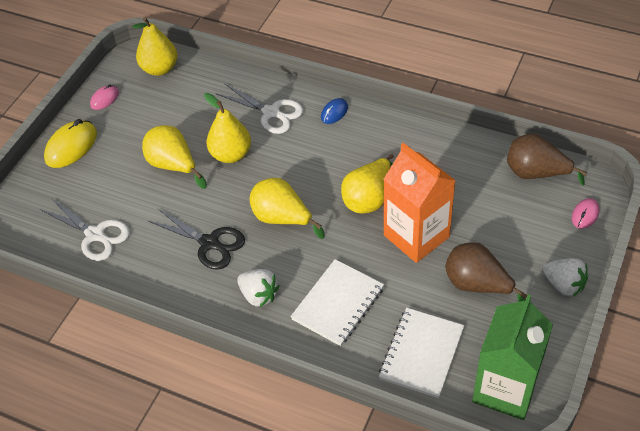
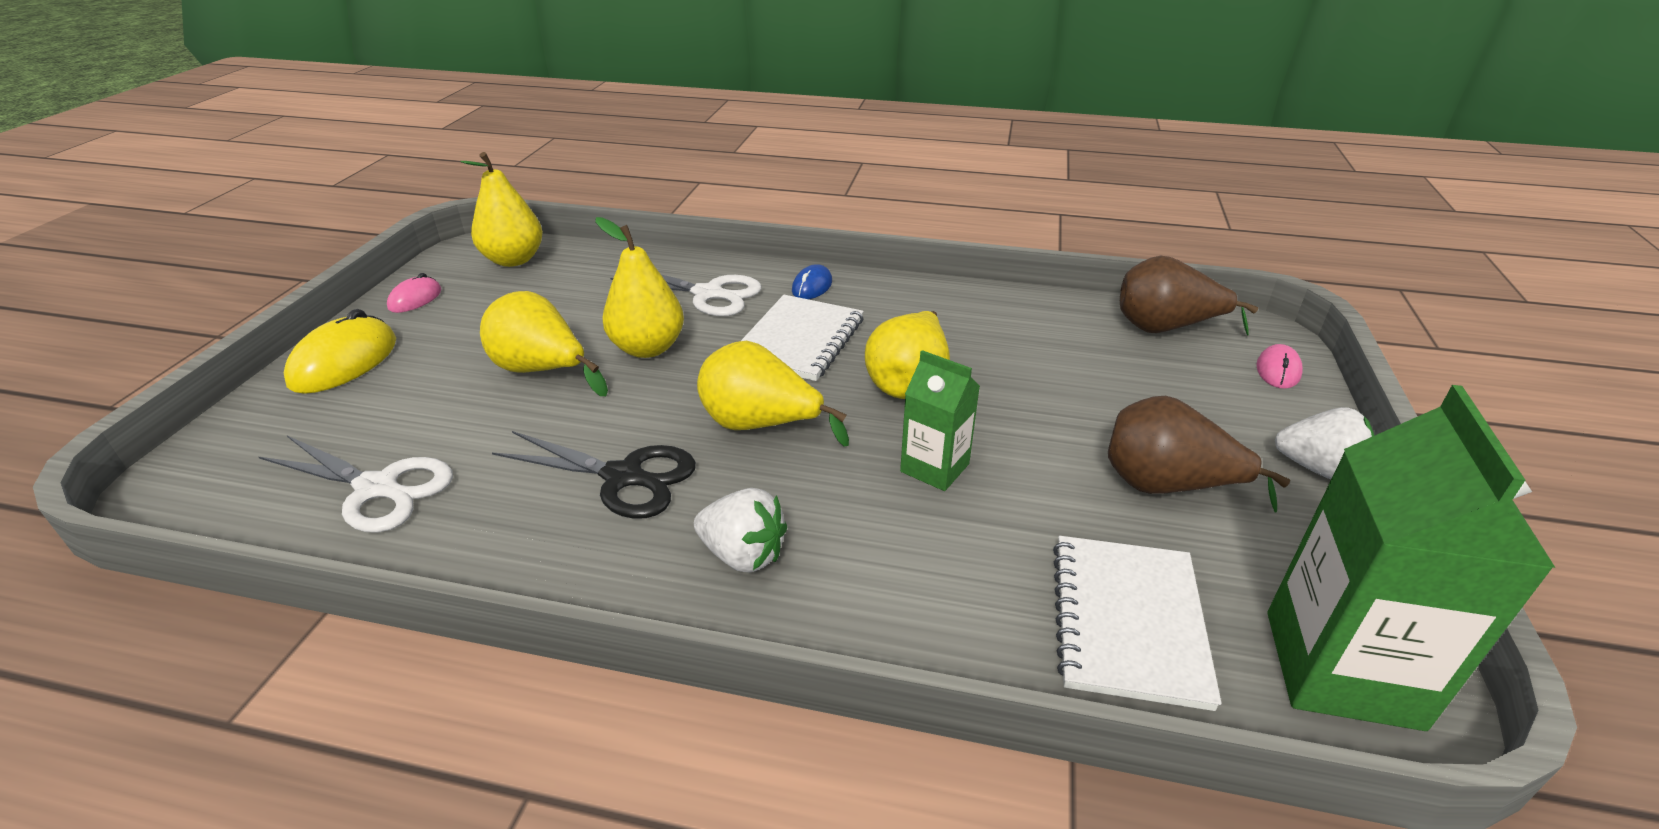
camera: 15 degrees left, 15 degrees down
white notebook [290,259,384,346] -> white notebook moved to [741,295,864,381]
orange carton [384,143,456,263] -> none
none -> green carton [900,350,980,491]

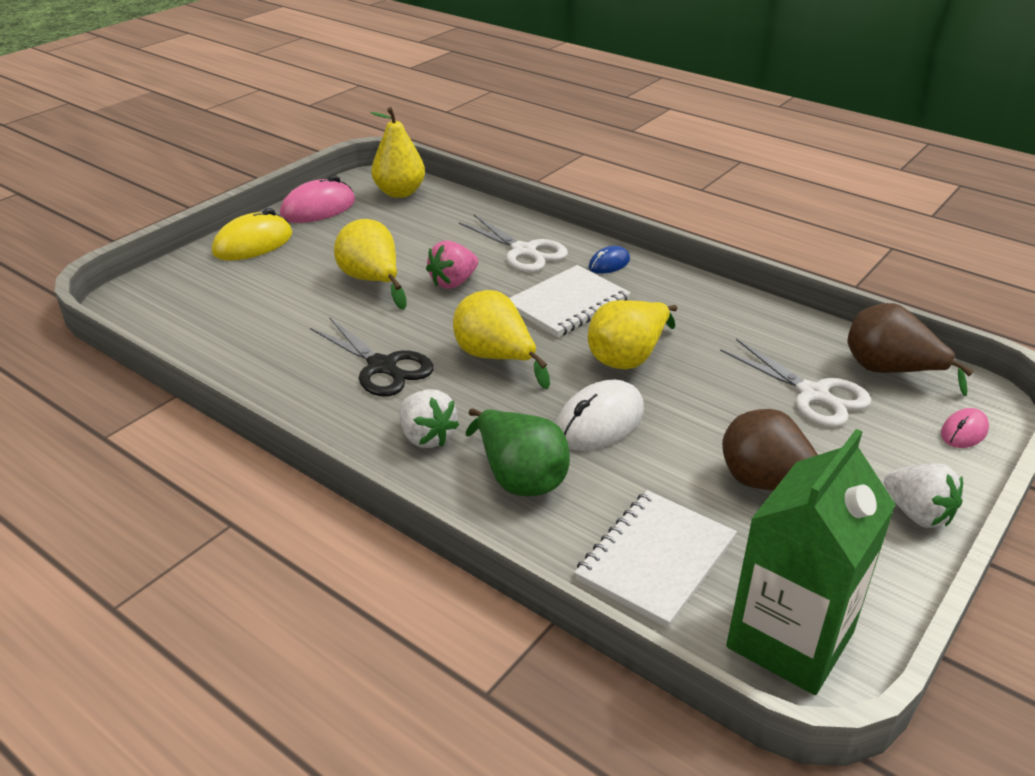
camera: 25 degrees right, 0 degrees up
white scissors [259,436,453,533] -> white scissors moved to [720,339,872,427]
pink mouse [387,273,441,313] -> pink mouse [280,175,355,223], size x1.78
yellow pear [595,217,684,358] -> pink strawberry [426,240,478,289]
green carton [900,350,980,491] -> white mouse [556,380,644,451]
none -> green pear [466,408,570,496]

